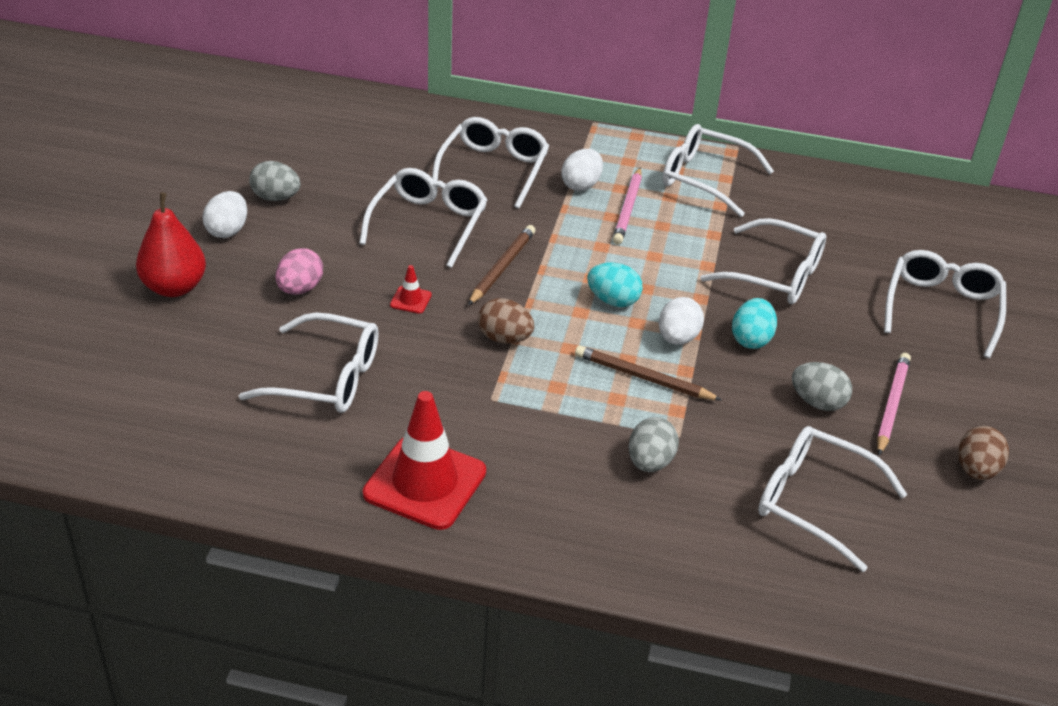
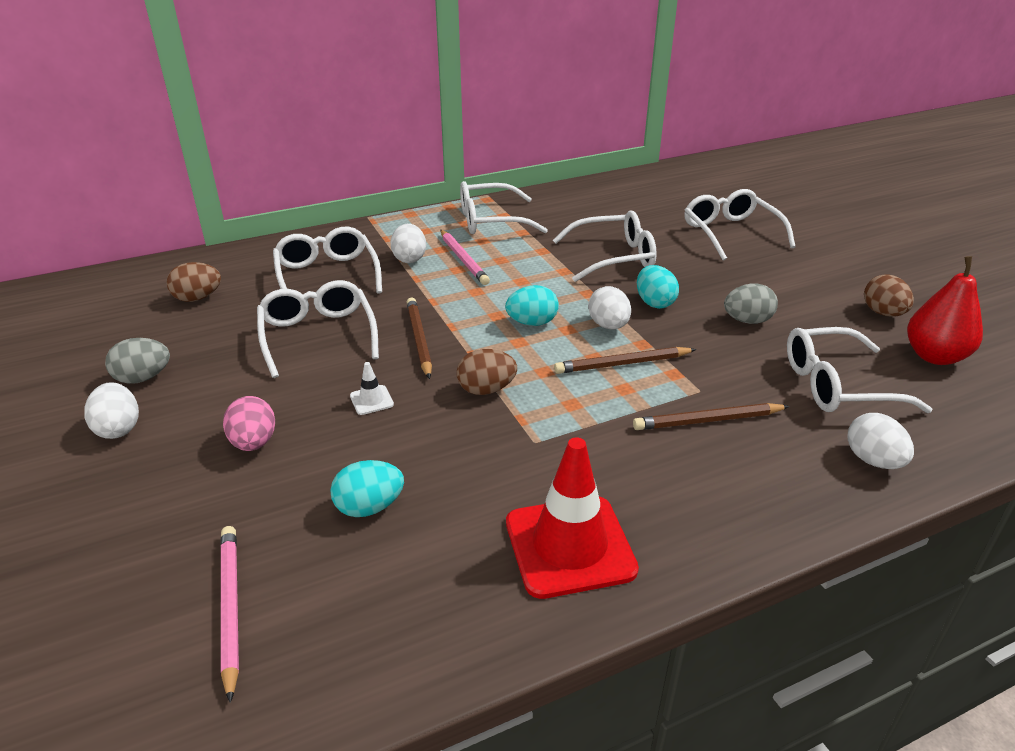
camera: 35 degrees left, 5 degrees down
red pear [136,193,206,297] -> red pear moved to [907,256,983,365]
white glasses [239,312,379,413] -> turquoise egg [330,460,404,517]
red traffic cone [390,265,432,314] -> white traffic cone [350,362,394,415]
grey egg [628,417,679,472] -> brown pencil [633,403,790,430]
pink pencil [877,353,911,455] -> pink pencil moved to [221,526,239,703]
none -> brown egg [167,262,221,302]
none -> white egg [847,413,914,469]

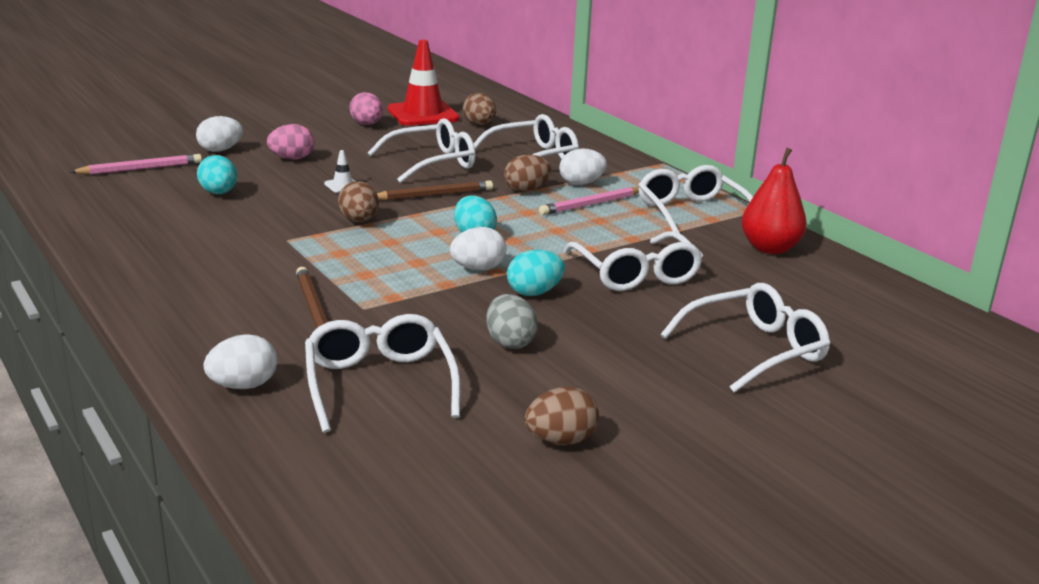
camera: 80 degrees right, 10 degrees down
white egg [84,382,139,439] -> white egg moved to [196,116,243,152]
grey egg [105,338,170,384] -> pink egg [349,92,383,125]
red traffic cone [506,437,639,599] -> red traffic cone moved to [387,40,460,126]
brown pencil [554,347,696,374] -> none
red pear [907,256,983,365] -> red pear moved to [741,148,807,254]
none -> brown egg [504,154,551,192]

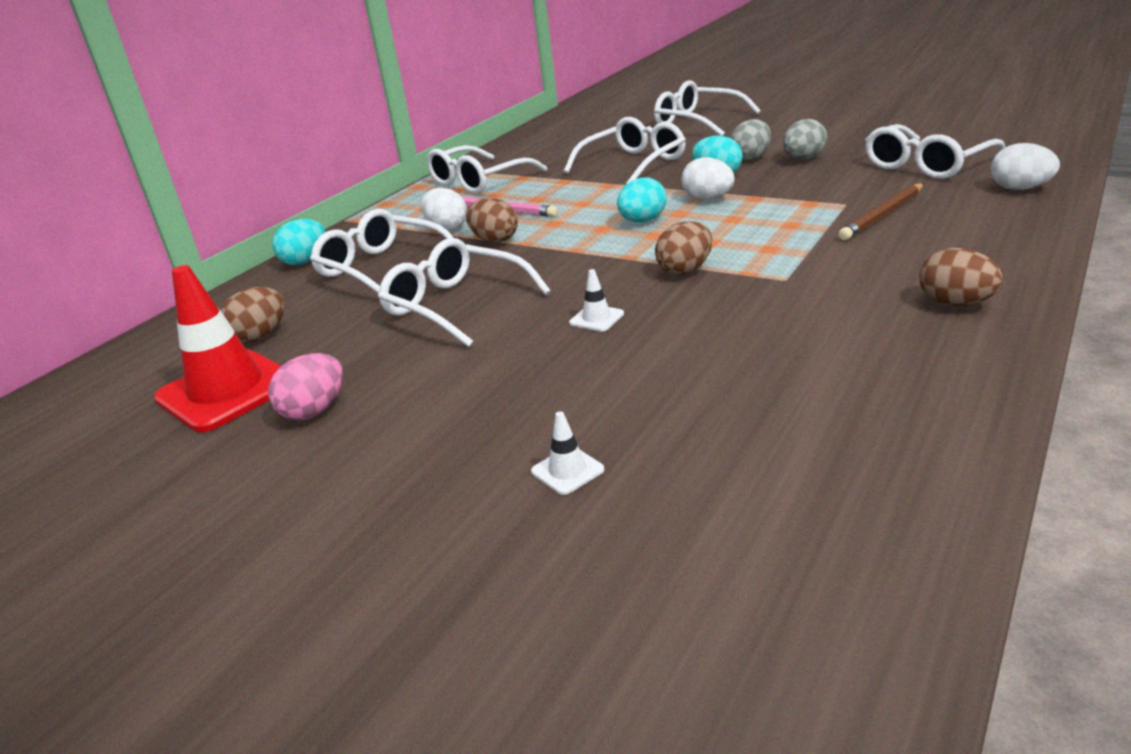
camera: 110 degrees left, 5 degrees up
pink pencil [70,154,202,175] -> none
white egg [196,116,243,152] -> white traffic cone [531,411,604,495]
turquoise egg [197,155,237,194] -> turquoise egg moved to [272,219,325,265]
pink egg [267,124,314,160] -> none
brown pencil [377,180,493,200] -> none
brown egg [525,387,599,445] -> brown egg moved to [919,248,1003,306]
red pear [741,148,807,254] -> none
none -> grey egg [731,119,771,160]

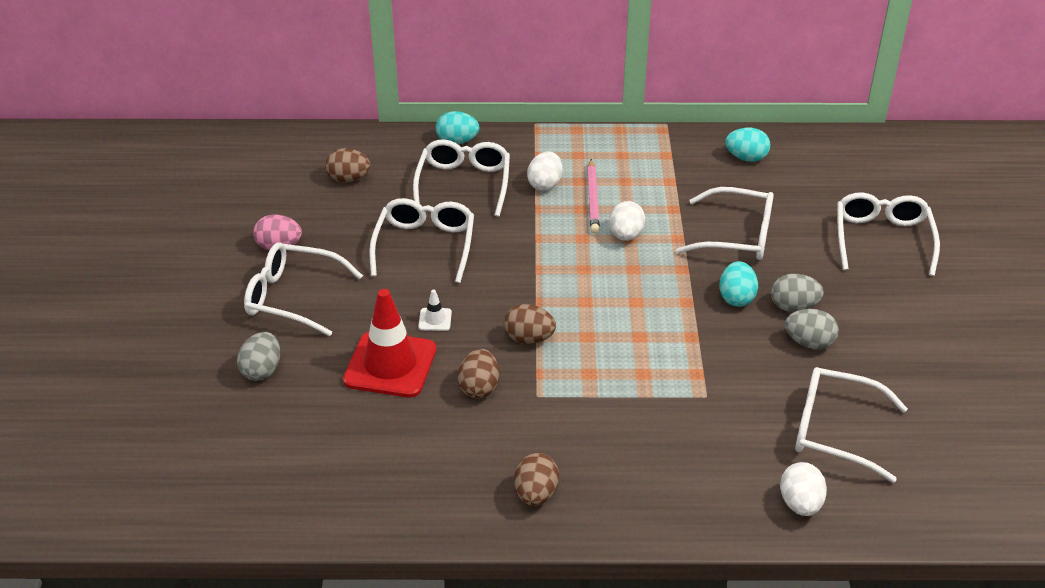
camera: 55 degrees right, 10 degrees up
red traffic cone [154,265,281,432] -> red traffic cone moved to [343,289,437,398]
white glasses [427,145,547,194] -> white glasses moved to [244,242,363,336]
brown egg [466,198,518,243] -> brown egg moved to [458,348,499,399]
white traffic cone [531,411,604,495] -> grey egg [237,332,280,381]
turquoise egg [617,177,667,222] -> turquoise egg moved to [725,128,770,162]
white egg [681,157,735,200] -> white egg moved to [609,201,645,241]
brown pencil [838,183,924,240] -> none

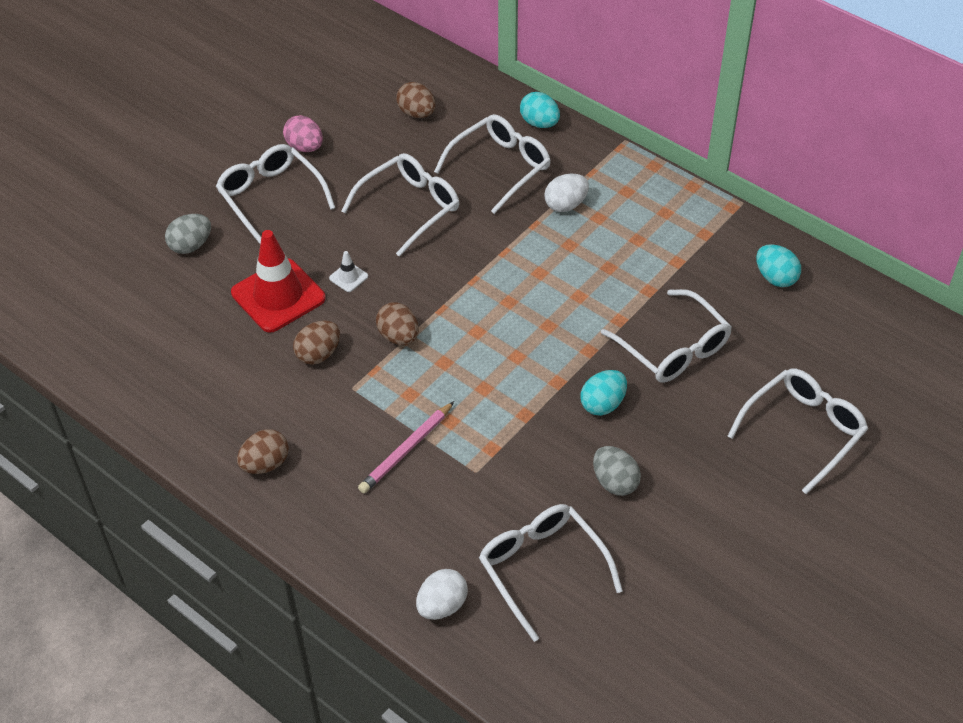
camera: 40 degrees right, 10 degrees up
pink pencil [587,159,600,234] -> pink pencil moved to [358,401,454,493]
white egg [609,201,645,241] -> none
grey egg [771,274,824,312] -> none

